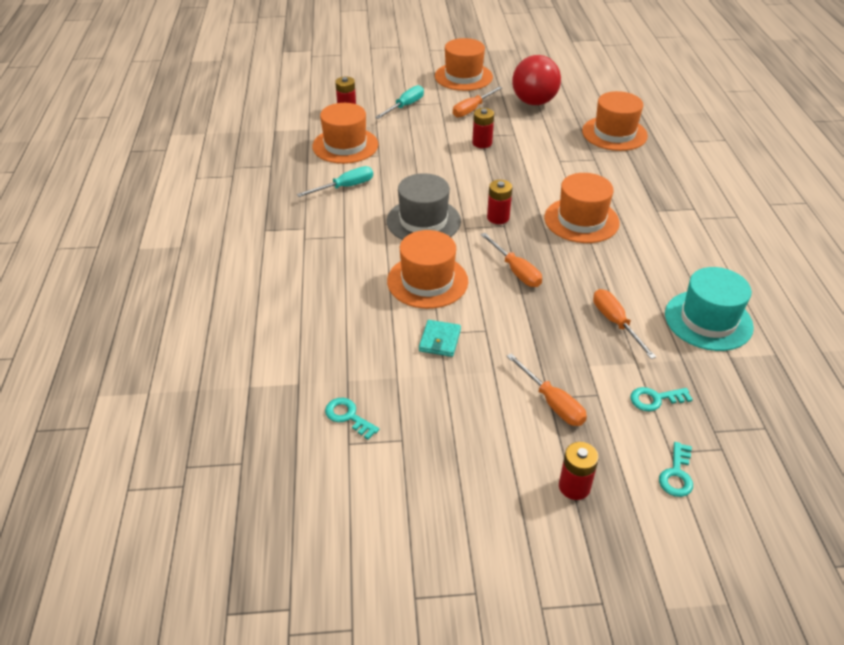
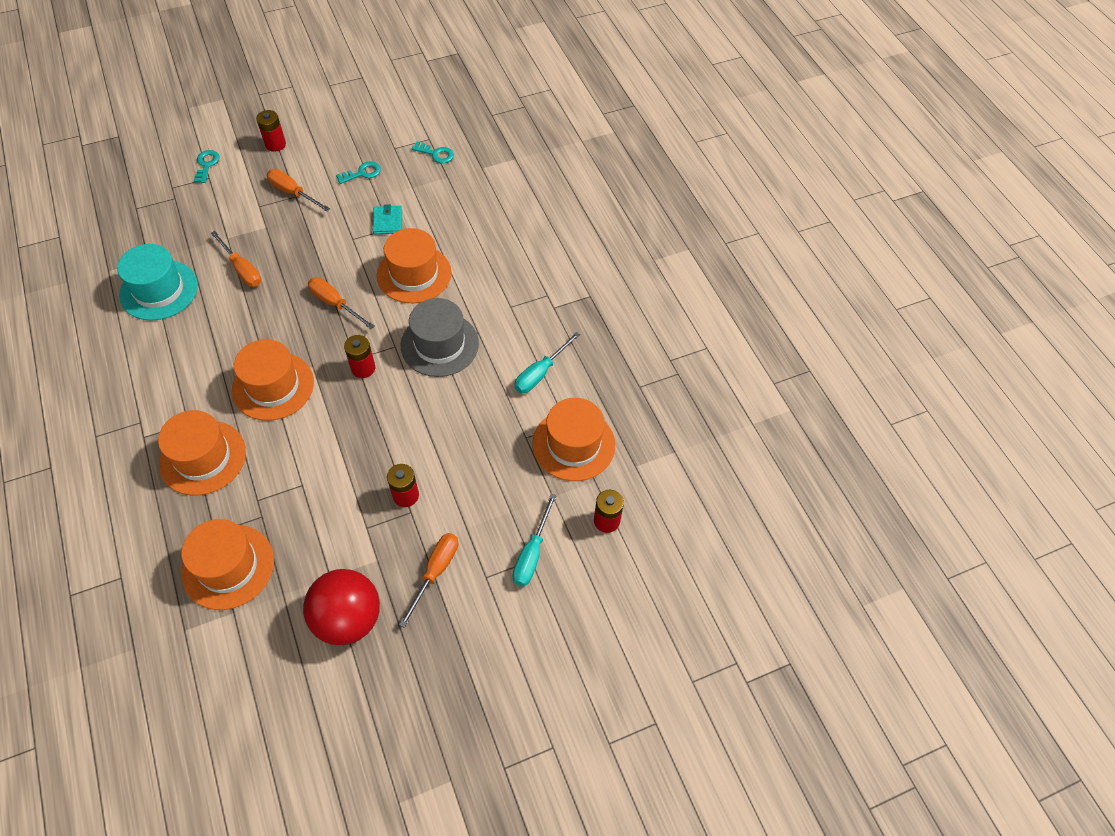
camera: 160 degrees right, 15 degrees up
orange hat [435,38,493,91] -> orange hat moved to [158,410,246,495]
turquoise key [630,387,693,411] -> turquoise key moved to [336,161,381,184]

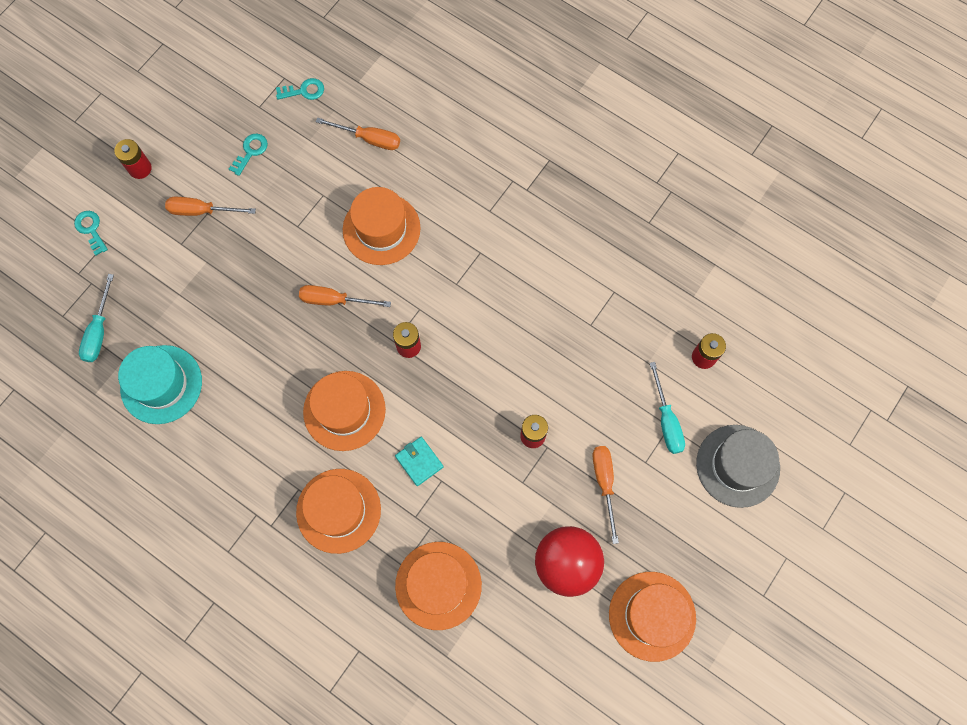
camera: 30 degrees left, 15 degrees up
orange screwdriver [211,231,261,287] -> orange screwdriver moved to [316,118,400,150]
turquoise wallet [373,204,402,234] -> turquoise wallet moved to [395,437,443,486]
grey hat [401,298,479,377] -> grey hat moved to [696,425,780,508]
turquoise screwdriver [514,332,580,393] -> turquoise screwdriver moved to [79,274,114,362]
orange hat [532,398,615,481] -> orange hat moved to [609,572,696,662]

